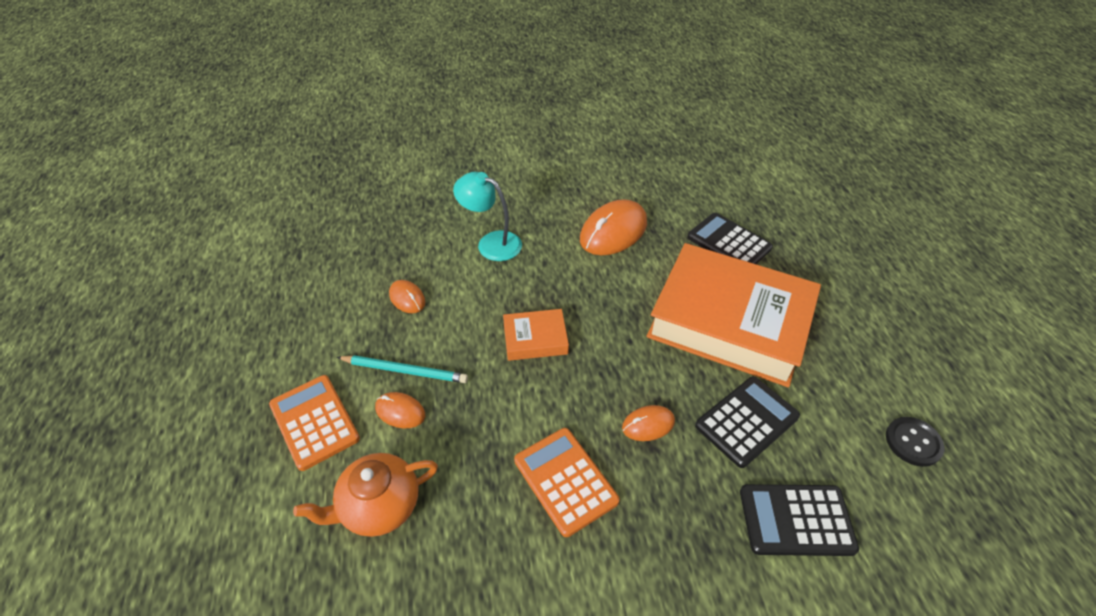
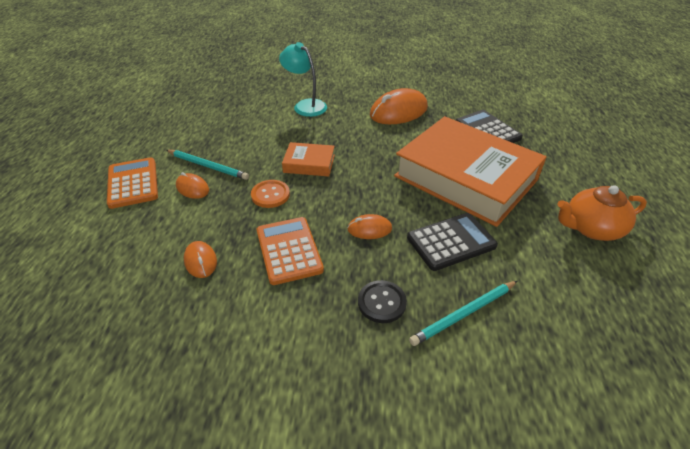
camera: 15 degrees right, 5 degrees down
orange teapot [293,453,438,537] -> orange teapot moved to [557,185,647,241]
orange mouse [389,280,425,313] -> orange mouse moved to [184,241,217,278]
black calculator [740,484,859,556] -> turquoise pencil [409,281,517,346]
black button [886,417,945,467] -> black button moved to [358,280,407,323]
none -> orange button [251,180,290,208]

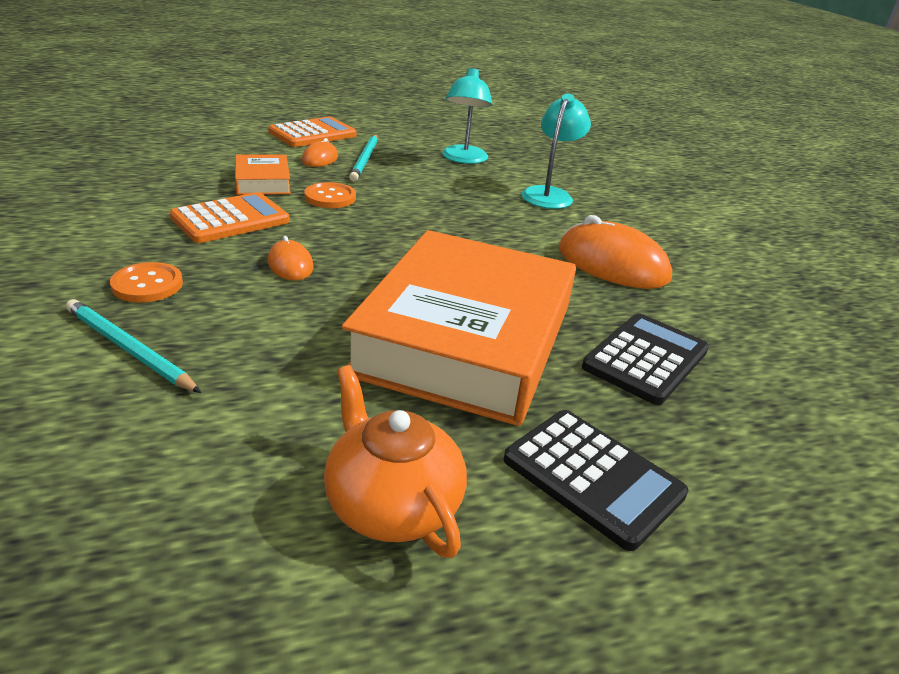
camera: 65 degrees right, 10 degrees down
orange mouse [184,241,217,278] -> none
orange book [282,142,335,177] -> orange book moved to [235,155,291,195]
black button [358,280,407,323] -> orange button [110,262,183,302]
black calculator [407,213,498,271] -> black calculator moved to [503,410,688,551]
none -> turquoise lamp [442,67,492,164]

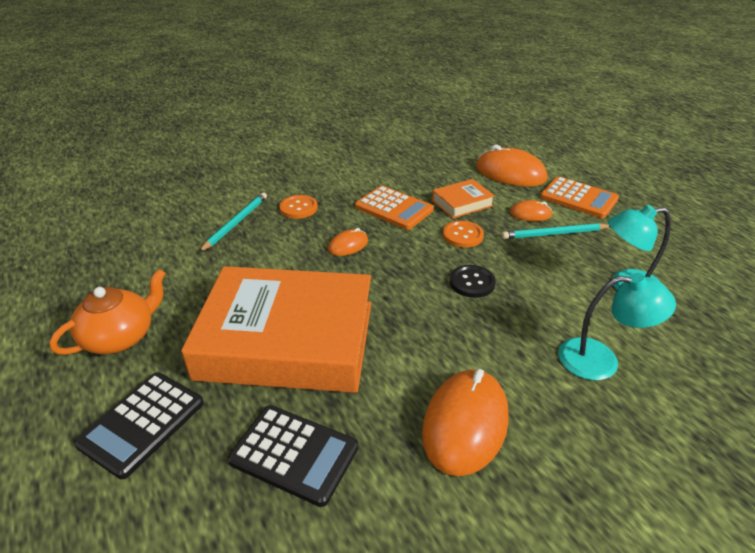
camera: 80 degrees right, 5 degrees up
none -> black button [450,265,496,298]
none -> orange mouse [476,145,547,187]

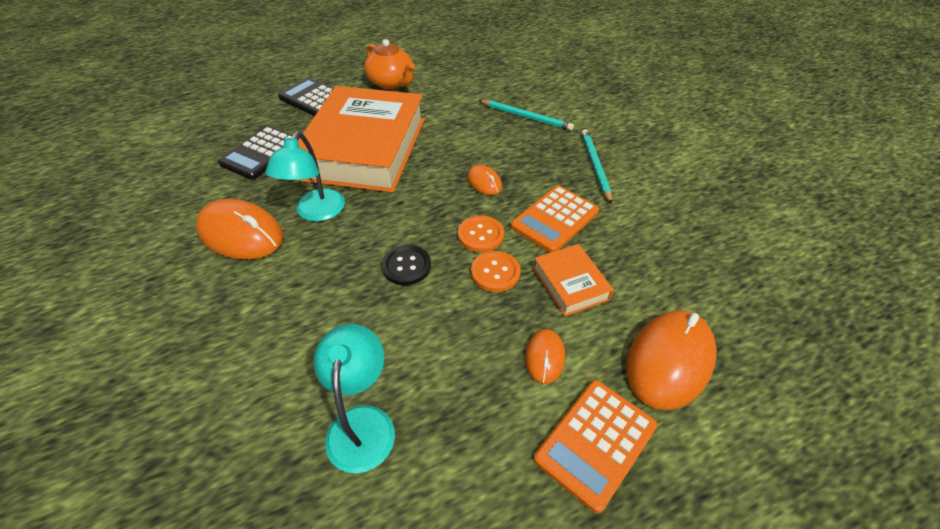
camera: 95 degrees right, 10 degrees up
orange button [279,195,318,219] -> orange button moved to [458,215,504,252]
turquoise pencil [501,223,610,239] -> turquoise pencil moved to [581,129,612,204]
turquoise lamp [558,273,676,380] -> turquoise lamp moved to [265,132,345,222]

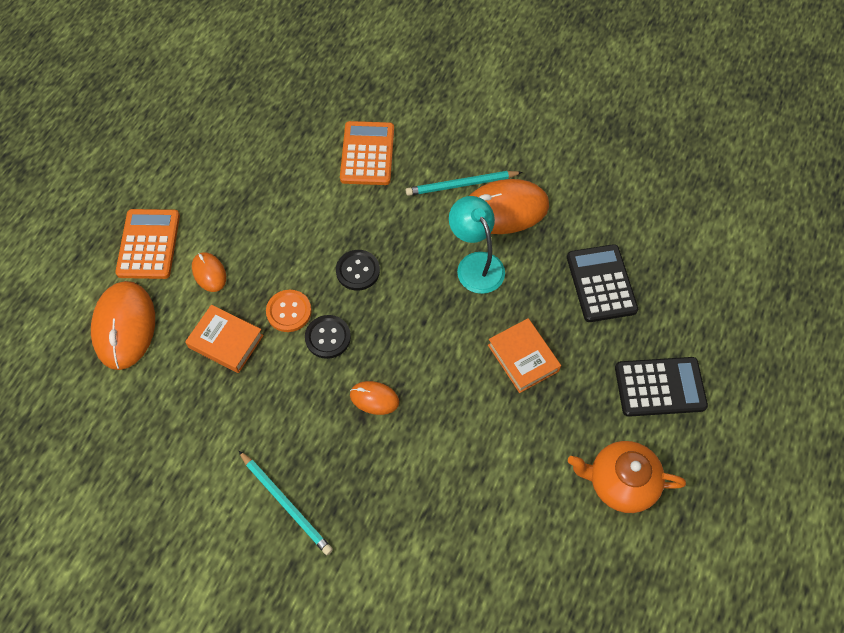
camera: 140 degrees right, 15 degrees up
orange book [297,86,425,193] -> orange book [488,318,561,393], size x0.42
turquoise lamp [313,324,395,473] -> none
orange button [458,215,504,252] -> black button [305,315,351,359]
turquoise pencil [479,100,574,131] -> turquoise pencil moved to [406,171,522,196]
orange calculator [511,185,599,253] -> orange calculator moved to [340,121,394,185]

